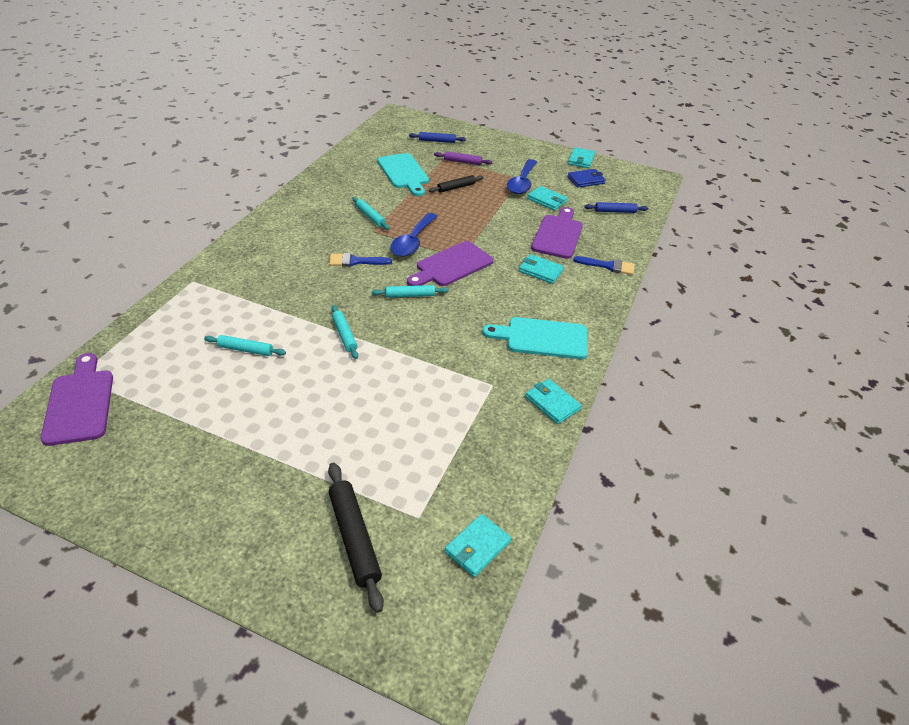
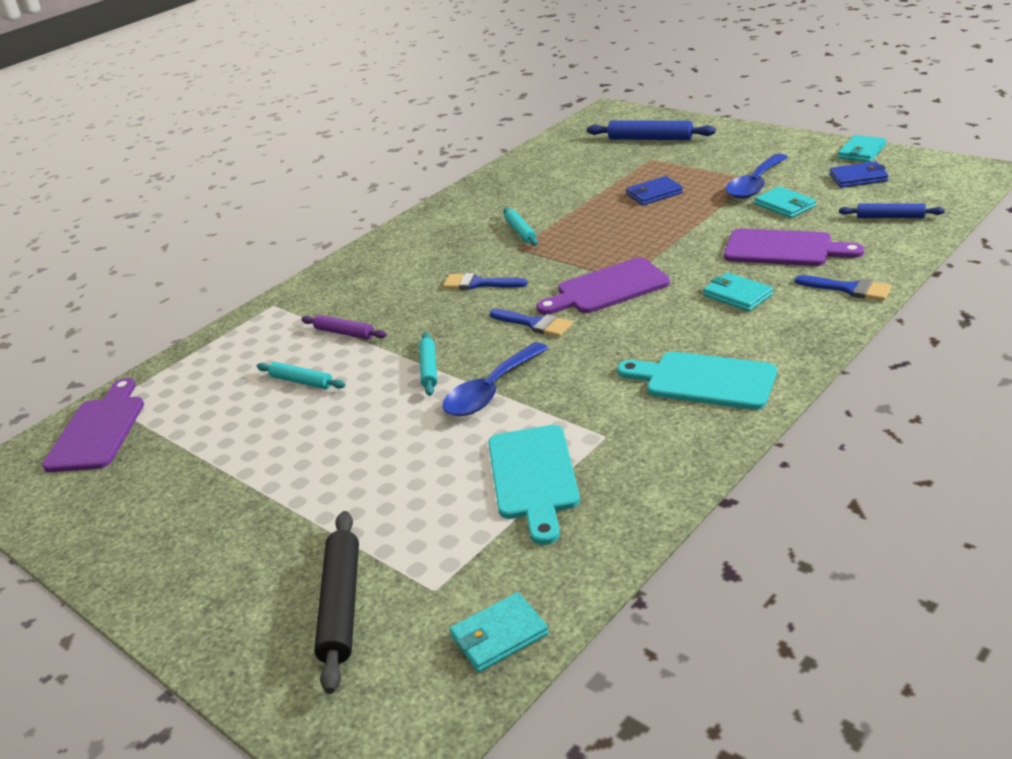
camera: 25 degrees right, 10 degrees down
turquoise rolling pin [372,285,448,298] -> blue brush [489,309,573,337]
turquoise cutting board [377,153,429,196] -> turquoise cutting board moved to [488,425,580,545]
blue spoon [390,213,438,257] -> blue spoon moved to [442,342,549,416]
blue rolling pin [409,132,466,143] -> blue rolling pin [587,120,716,140], size x1.62
black rolling pin [429,175,484,193] -> blue wallet [626,176,683,205]
purple rolling pin [434,151,492,165] -> purple rolling pin moved to [301,315,387,339]
turquoise wallet [525,379,582,424] -> none
purple cutting board [531,207,583,259] -> purple cutting board turned 75 degrees clockwise [724,229,864,266]

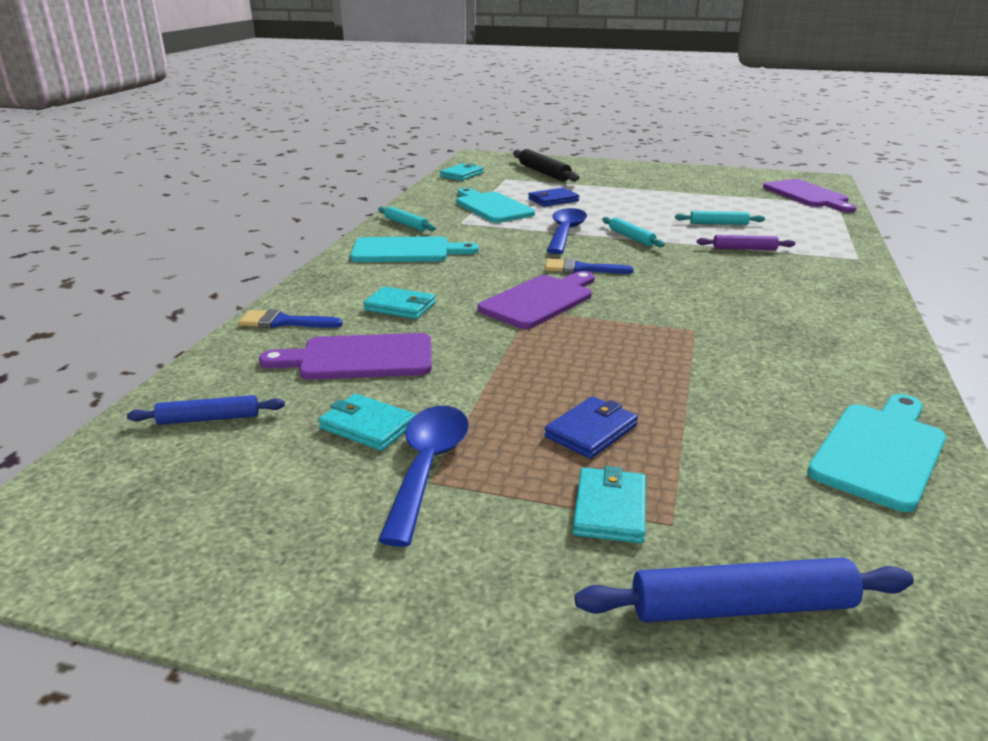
camera: 150 degrees right, 5 degrees down
blue brush [443,273,527,290] -> none
turquoise rolling pin [503,207,538,246] -> turquoise rolling pin moved to [378,206,436,231]
blue wallet [830,161,889,188] -> blue wallet moved to [528,188,579,207]
turquoise wallet [838,135,886,162] -> turquoise wallet moved to [573,466,646,543]
none -> turquoise cutting board [807,394,946,512]

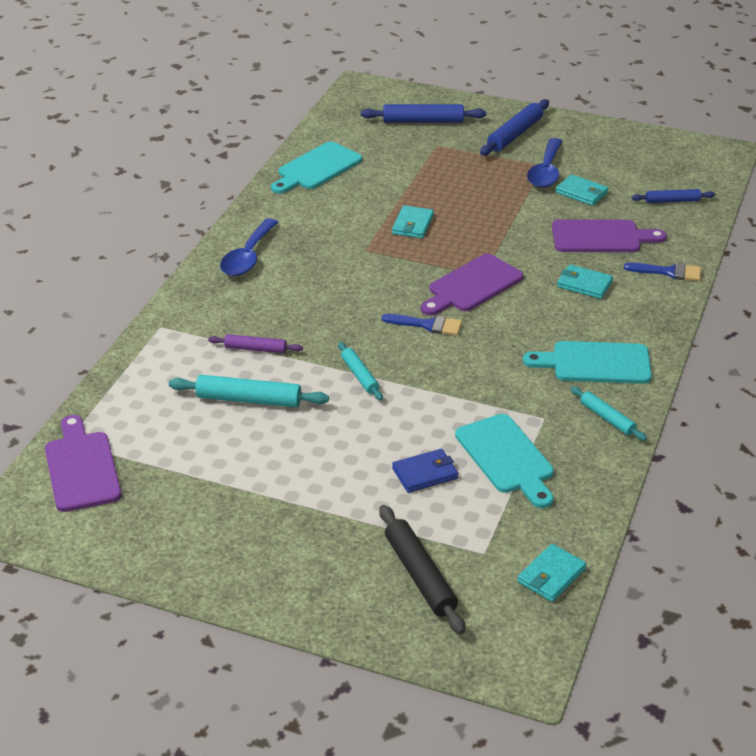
camera: 175 degrees left, 10 degrees up
blue wallet [544,396,638,459] -> none
blue spoon [547,208,587,254] -> blue spoon moved to [220,218,278,276]
turquoise wallet [573,466,646,543] -> turquoise wallet moved to [392,205,434,238]
turquoise rolling pin [675,211,765,225] -> turquoise rolling pin [169,375,329,408], size x1.62
none -> blue rolling pin [480,99,549,156]

